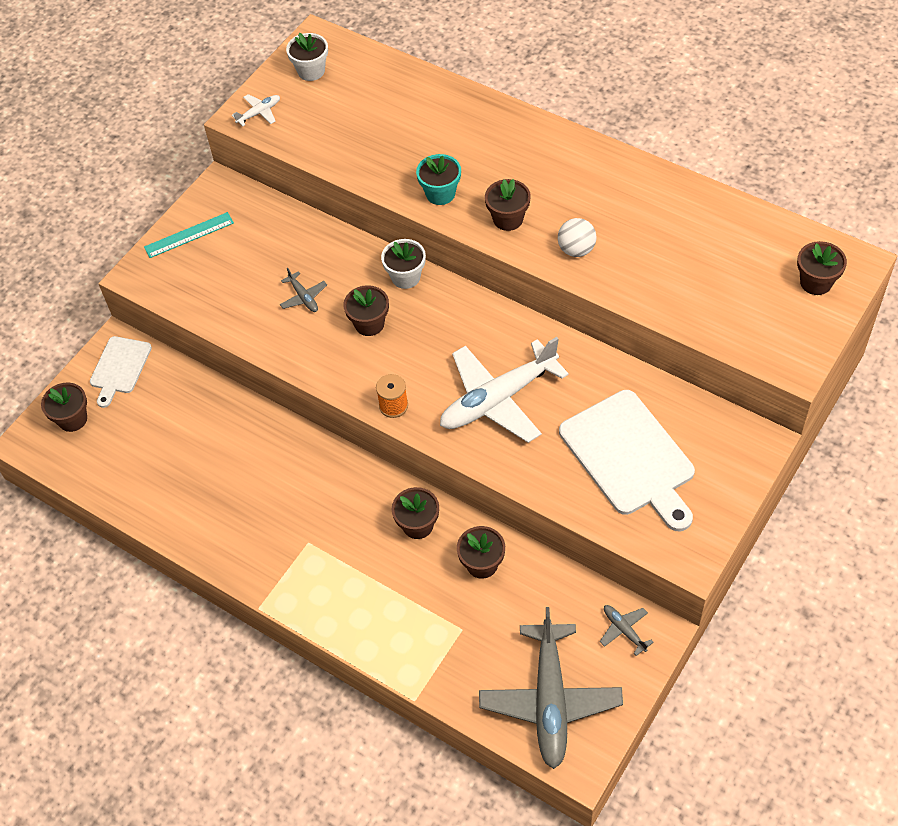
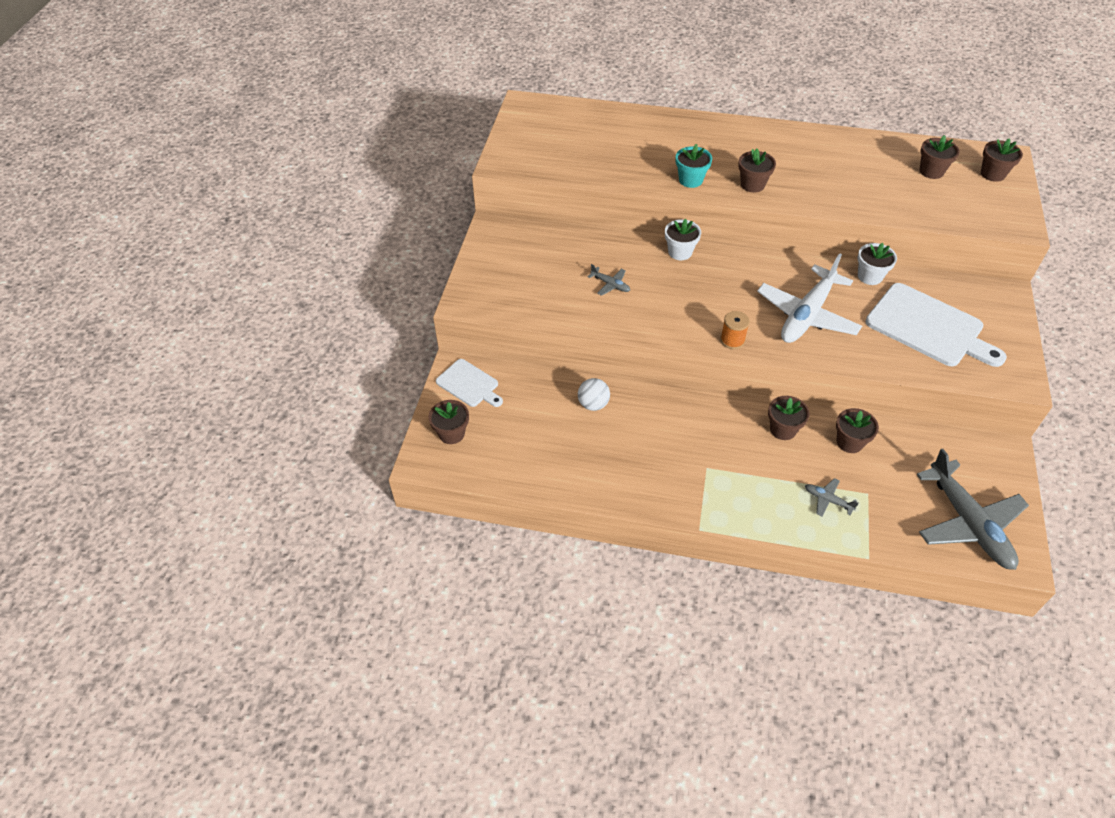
camera: 25 degrees left, 5 degrees down
white cutting board [90,336,152,408] -> white cutting board turned 45 degrees counterclockwise [436,359,503,407]
turquoise ruler [144,212,234,258] -> none
white plane [232,94,280,126] -> none
white flower pot [286,33,328,81] -> white flower pot moved to [857,243,897,285]
brown flower pot [343,285,389,336] -> brown flower pot moved to [920,135,960,179]
white ball [558,218,596,257] -> white ball moved to [578,378,610,411]
grey plane [600,605,654,656] -> grey plane moved to [805,478,859,516]

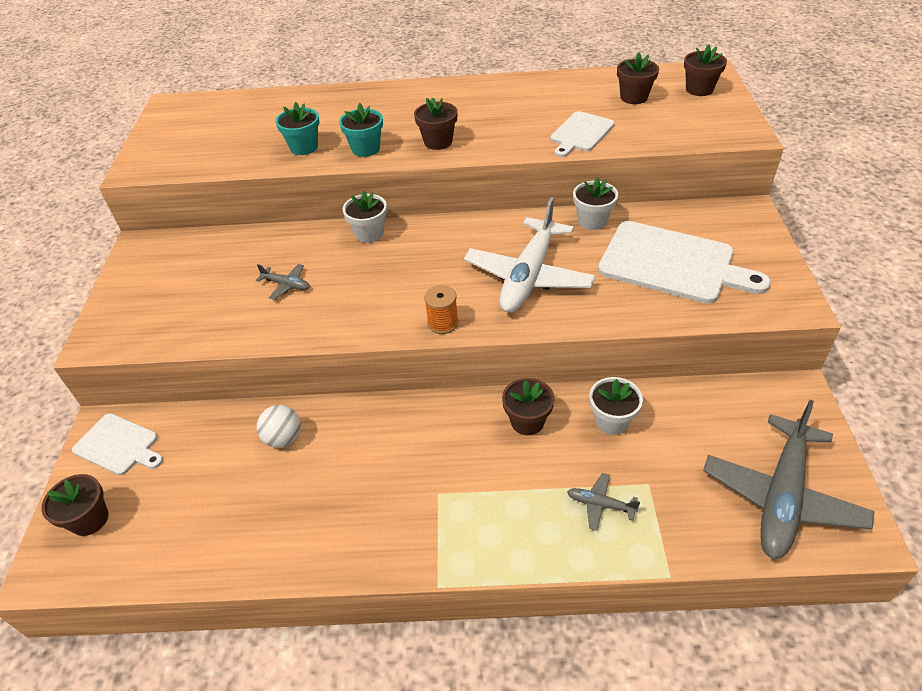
camera: 10 degrees left, 5 degrees down
brown flower pot [836,408,879,453] -> white flower pot [590,377,643,435]
grey plane [916,449,1029,570] -> grey plane turned 60 degrees clockwise [703,400,875,559]
none -> turquoise flower pot [275,102,320,155]
none -> white cutting board [550,111,615,157]

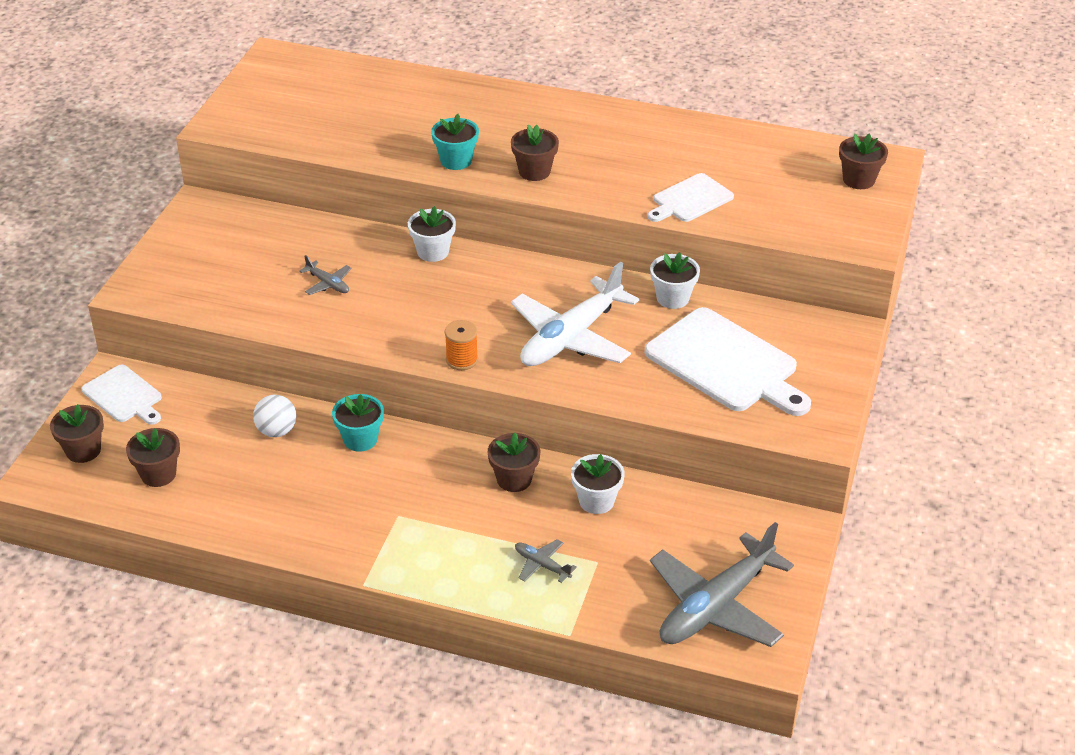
camera: 15 degrees right, 5 degrees down
turquoise flower pot [275,102,320,155] -> turquoise flower pot moved to [332,394,384,452]
brown flower pot [617,52,659,104] -> brown flower pot moved to [126,428,180,487]

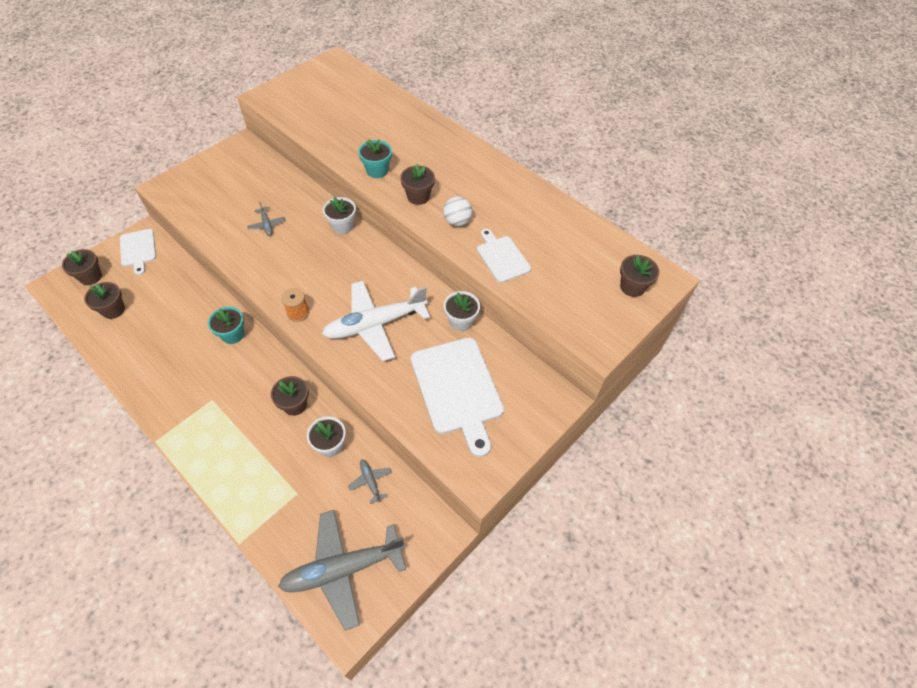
camera: 25 degrees right, 15 degrees up
white ball [253,395,296,437] -> white ball moved to [443,196,472,226]
grey plane [515,539,577,583] -> grey plane moved to [348,459,392,504]
white cutting board [647,173,734,222] -> white cutting board turned 75 degrees clockwise [477,229,531,283]

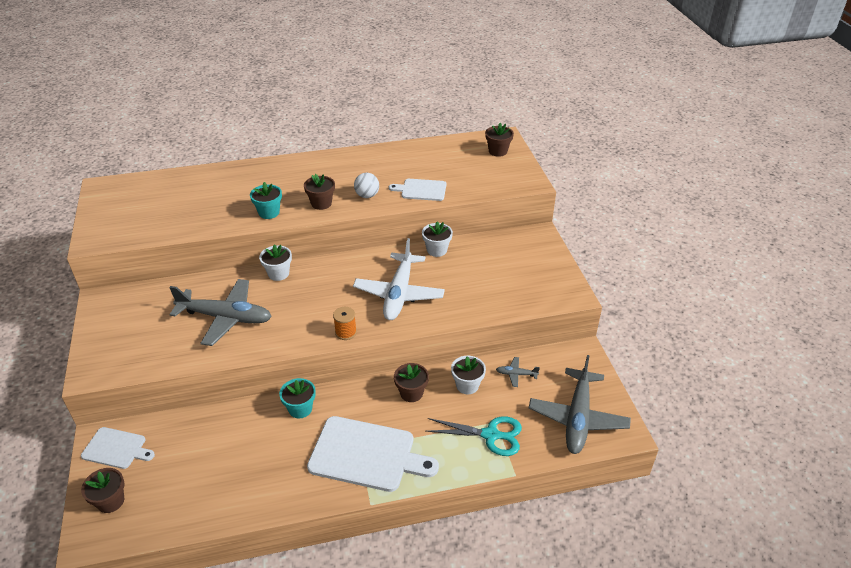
camera: 55 degrees left, 15 degrees down
brown flower pot [84,282,125,319] -> none
grey plane [247,202,285,236] -> grey plane [169,279,272,346], size x2.40
white cutting board [411,338,504,457] -> white cutting board moved to [307,416,439,492]
none -> turquoise scissors [426,417,522,456]

